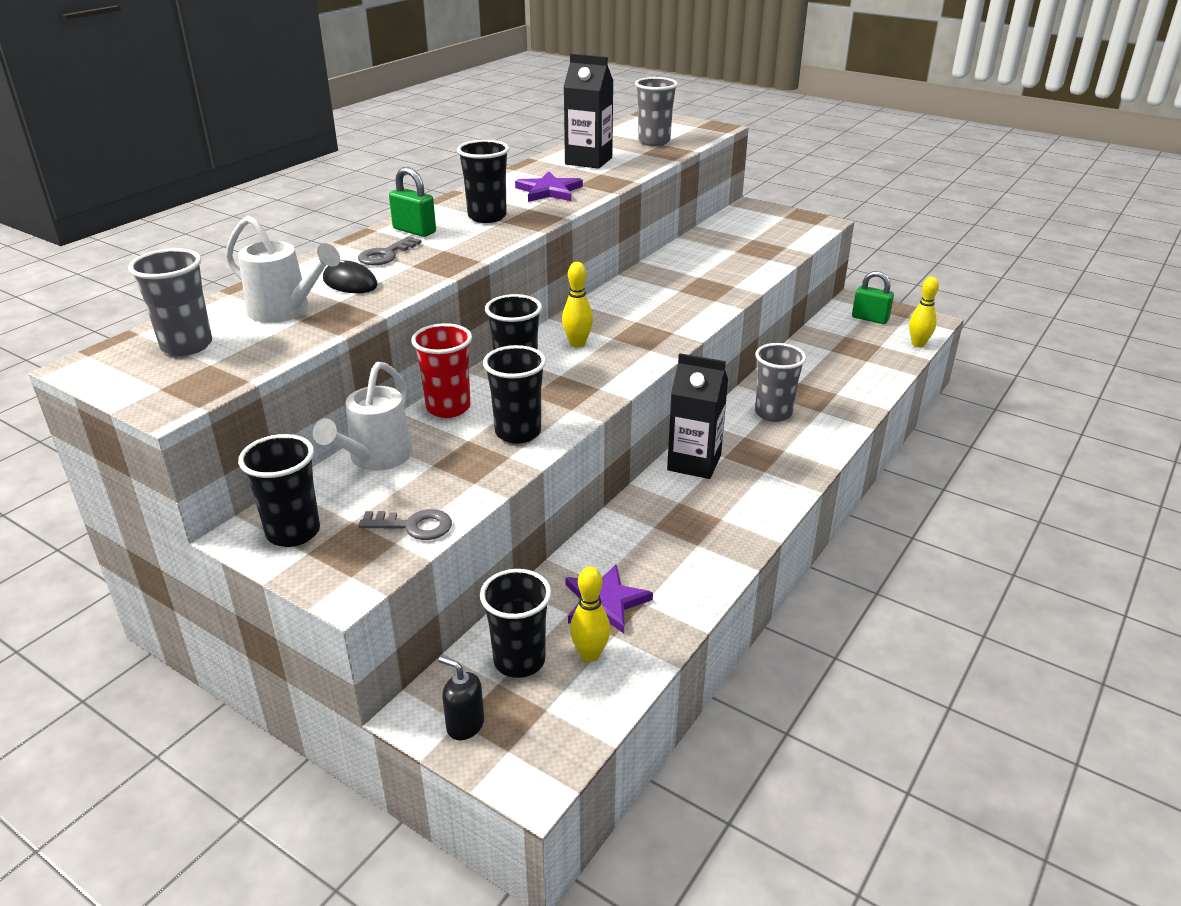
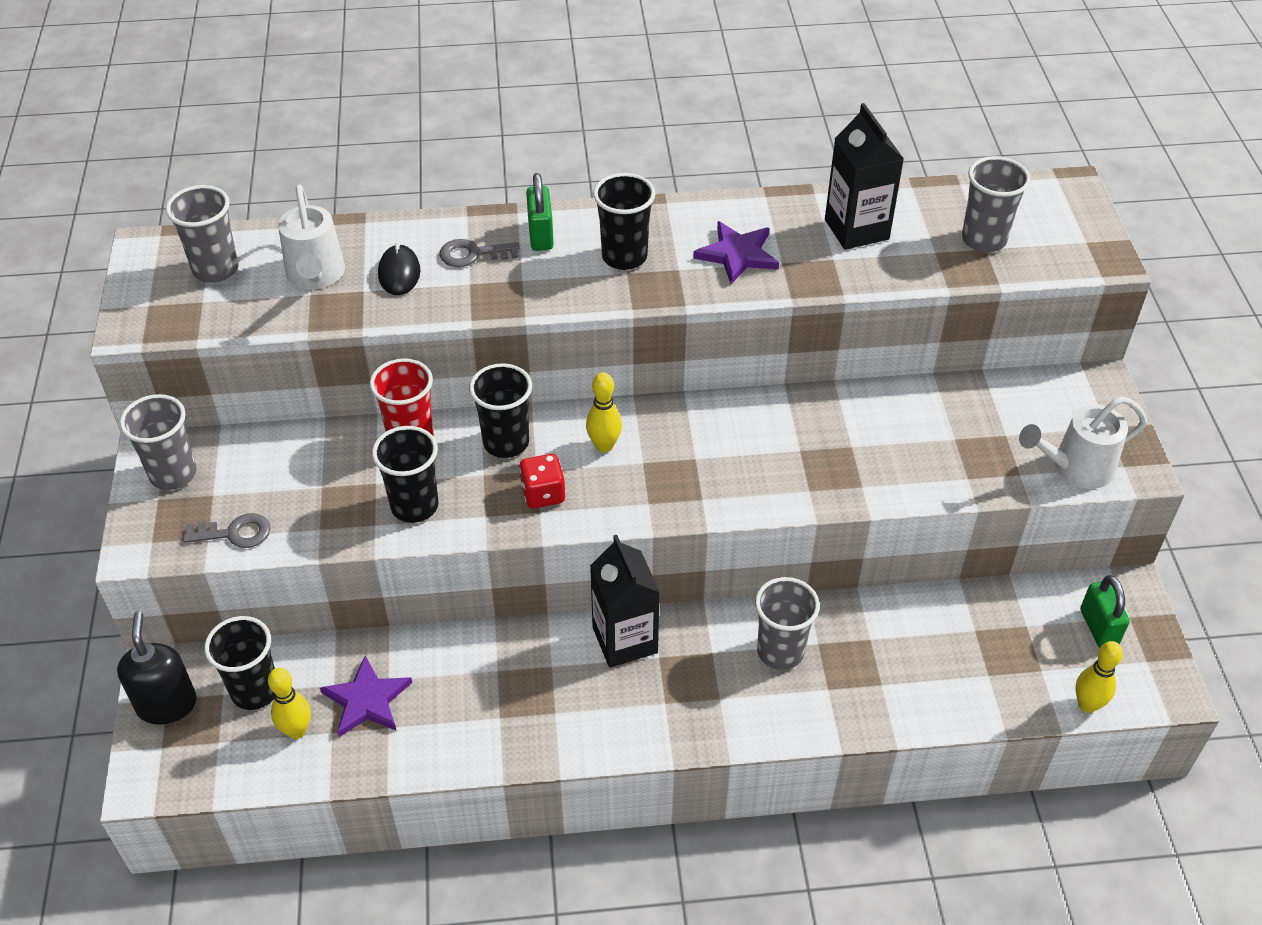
camera: 50 degrees right, 15 degrees up
black cup [238,434,320,547] -> grey cup [120,394,197,490]
white watering can [313,362,412,471] -> white watering can moved to [1019,396,1147,489]
grey key [359,509,452,540] -> grey key turned 60 degrees counterclockwise [183,513,271,548]
black soap dispenser [439,656,484,740] -> black soap dispenser [117,611,197,725], size x1.60
none -> red dice [519,454,566,509]

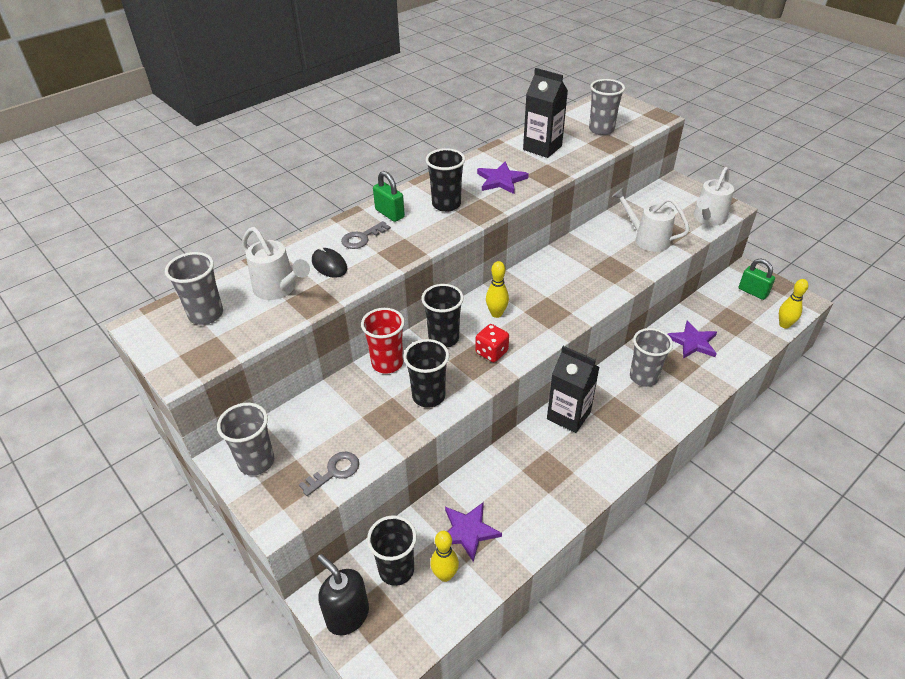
camera: 35 degrees left, 5 degrees down
none -> white watering can [612,188,690,252]
none -> purple star [668,321,717,359]

